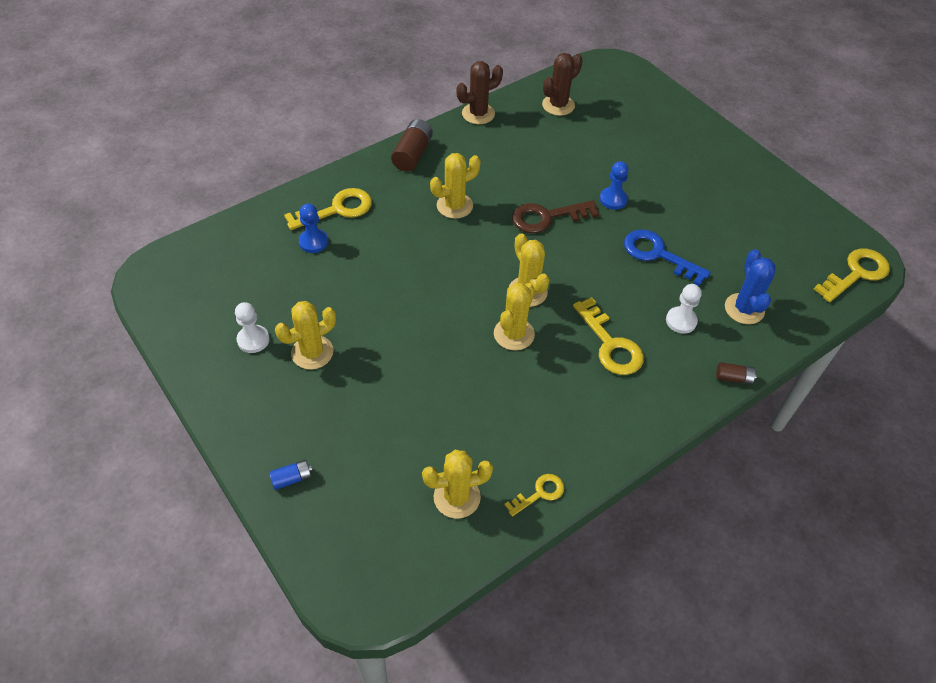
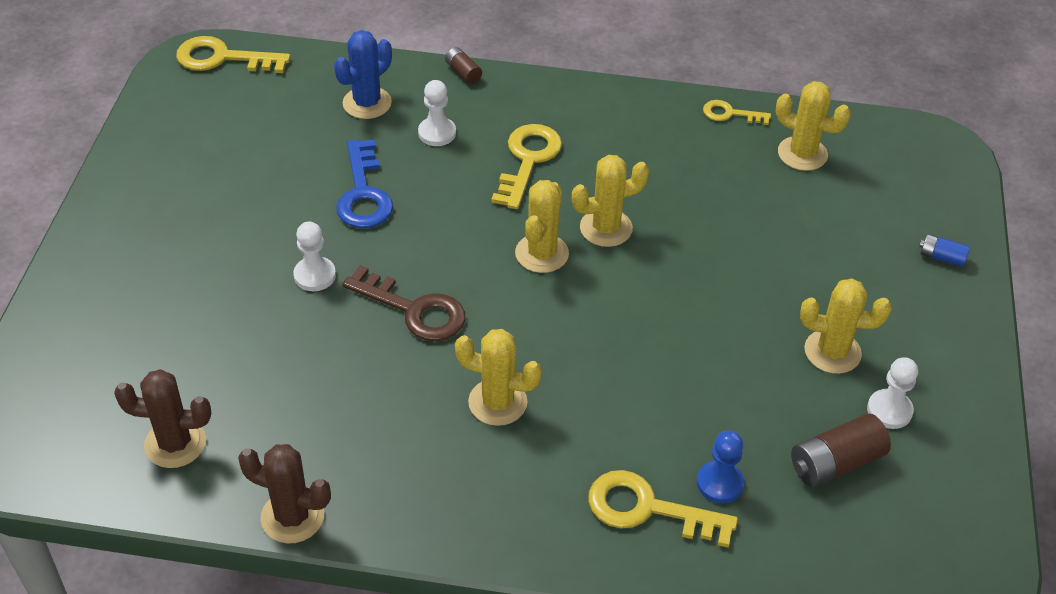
camera: 135 degrees left, 5 degrees down
brown battery [391,119,433,172] -> brown battery moved to [791,414,891,487]
blue pawn [600,161,629,210] -> white pawn [293,222,336,291]

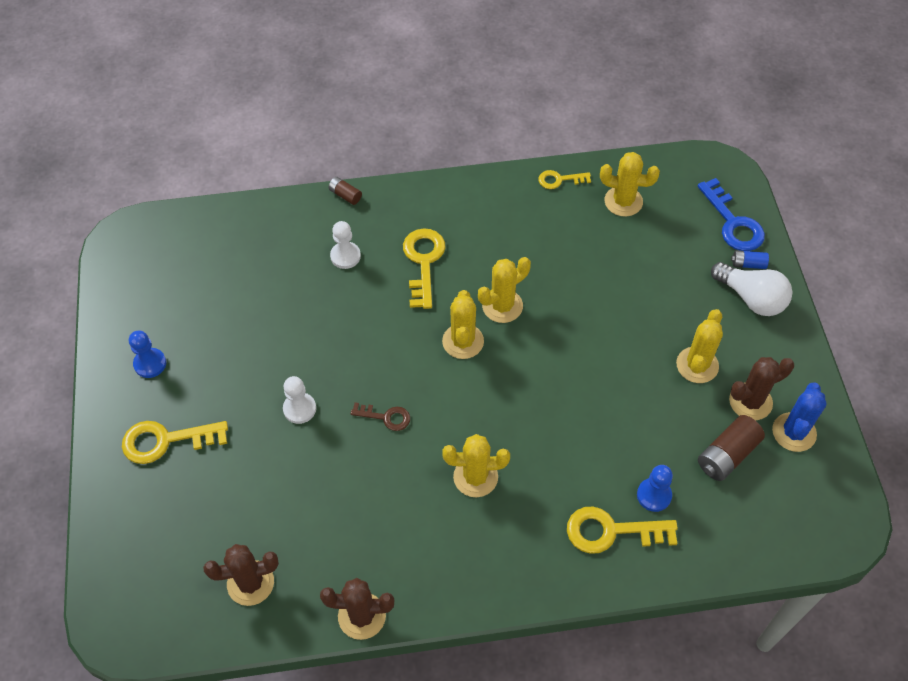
camera: 15 degrees left, 10 degrees up
yellow key [176,36,290,73] -> yellow key moved to [122,421,228,464]
blue cactus [334,30,392,119] -> blue cactus moved to [772,382,826,452]
blue key [336,139,393,228] -> blue key moved to [697,178,765,251]
brown key [342,265,466,341] -> brown key [350,402,410,431], size x0.58
yellow cactus [800,279,891,374] -> yellow cactus turned 60 degrees counterclockwise [676,309,723,383]
white pawn [867,357,918,429] -> brown cactus [729,357,794,420]
none -> blue pawn [129,330,166,378]
none -> white light bulb [711,262,792,316]

